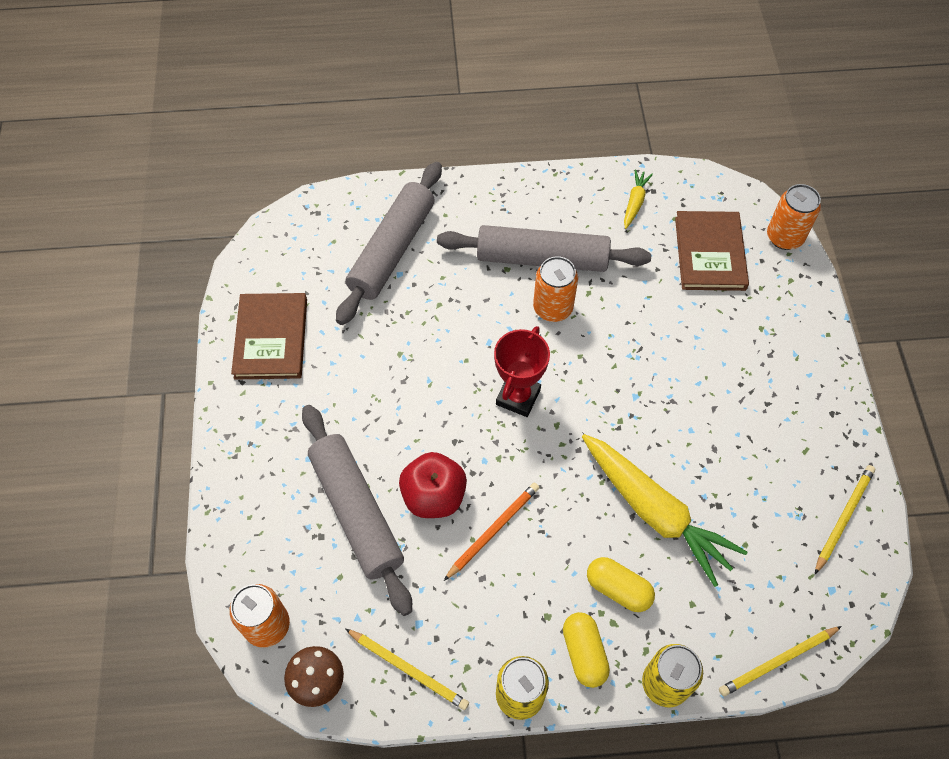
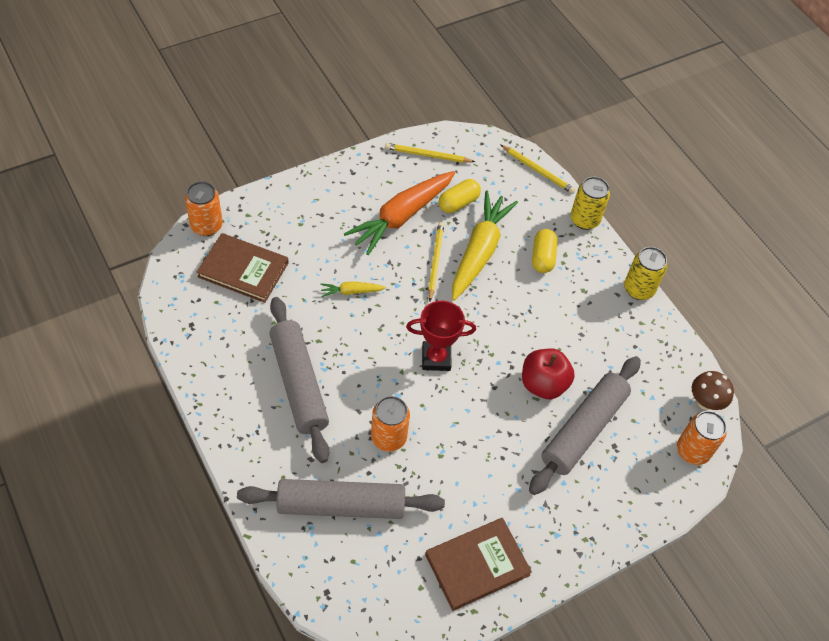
camera: 120 degrees left, 5 degrees down
yellow pencil [345,628,469,710] -> yellow pencil moved to [428,222,444,301]
orange pencil [444,483,539,581] -> none
orange can [533,256,578,322] -> orange can moved to [371,396,410,452]
yellow capsule [563,612,610,688] -> yellow capsule moved to [439,179,481,213]
yellow carrot [624,169,653,229] -> yellow carrot moved to [320,281,386,297]
brown book [675,211,749,291] -> brown book turned 45 degrees clockwise [197,233,288,303]
none -> orange carrot [344,171,455,255]

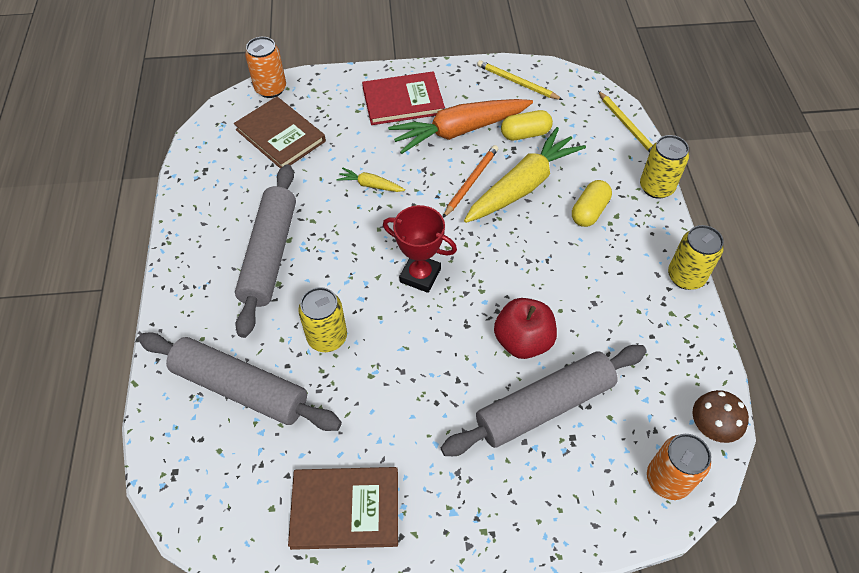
camera: 30 degrees right, 0 degrees up
orange can [371,396,410,452] -> yellow can [298,287,347,352]
yellow pencil [428,222,444,301] -> orange pencil [443,145,498,218]
none -> red book [362,71,445,125]

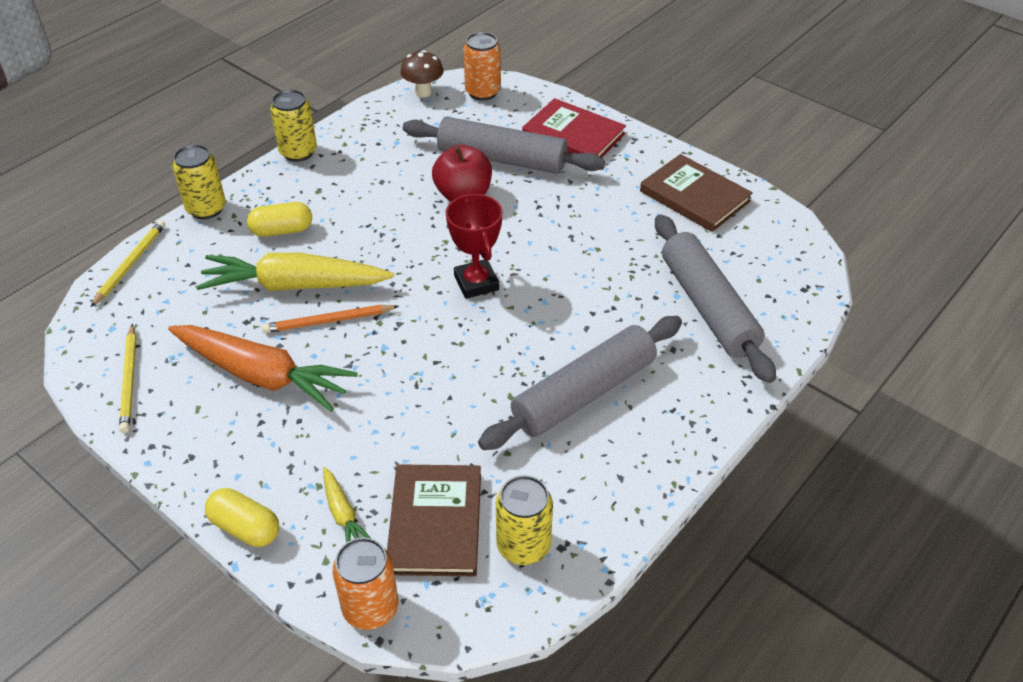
camera: 135 degrees left, 10 degrees down
yellow can [298,287,347,352] -> yellow can moved to [496,475,553,565]
yellow carrot [336,167,405,192] -> yellow carrot moved to [323,467,371,543]
red book [362,71,445,125] -> red book moved to [522,98,626,158]
yellow capsule [501,110,553,140] -> yellow capsule moved to [205,488,279,547]

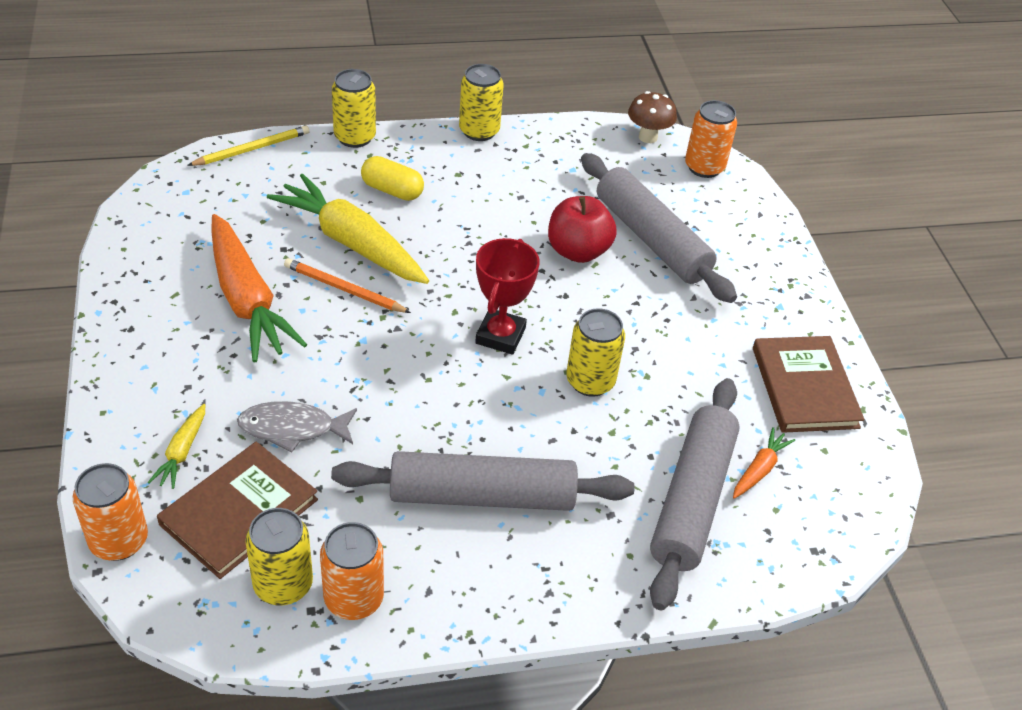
camera: 35 degrees right, 0 degrees up
yellow pencil [119,324,136,433] -> none
yellow capsule [205,488,279,547] -> none
red book [522,98,626,158] -> none
none -> grey fish [237,401,357,453]
none -> orange can [320,522,384,620]
none -> yellow can [566,308,625,397]
none -> orange carrot [733,427,795,499]

